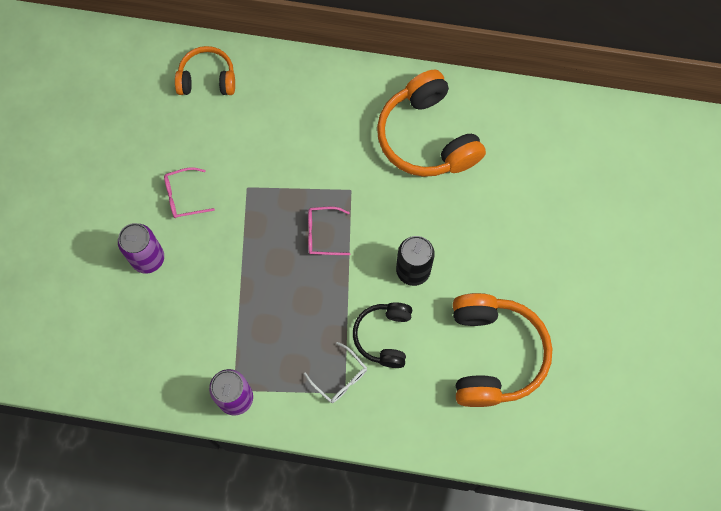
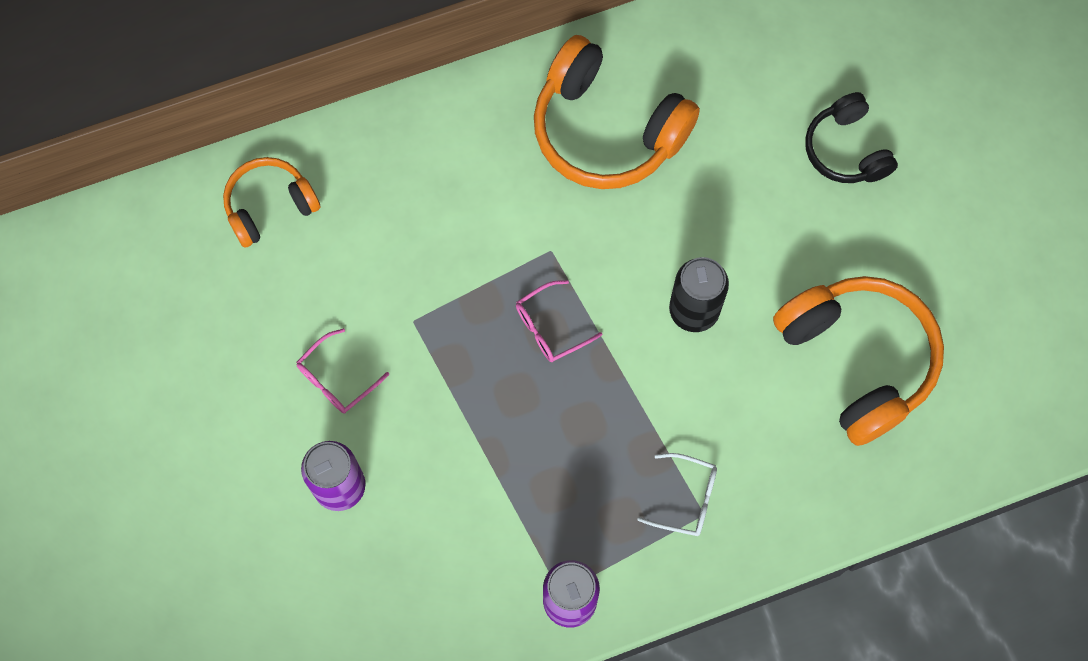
camera: 30 degrees left, 0 degrees up
black headphones [353,302,412,368] -> black headphones moved to [805,92,898,183]

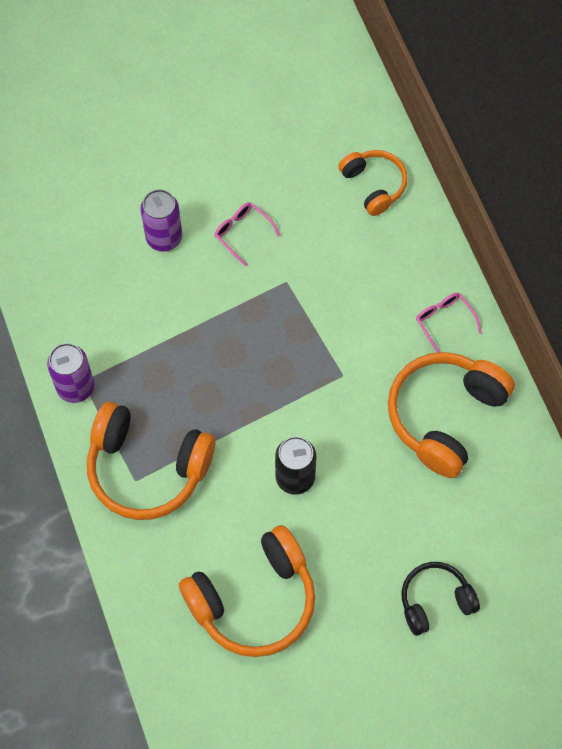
camera: 90 degrees right, 5 degrees down
pink glasses [516,280,602,362] -> pink glasses moved to [416,293,482,353]
white glasses [637,453,717,536] -> orange headphones [87,402,215,520]

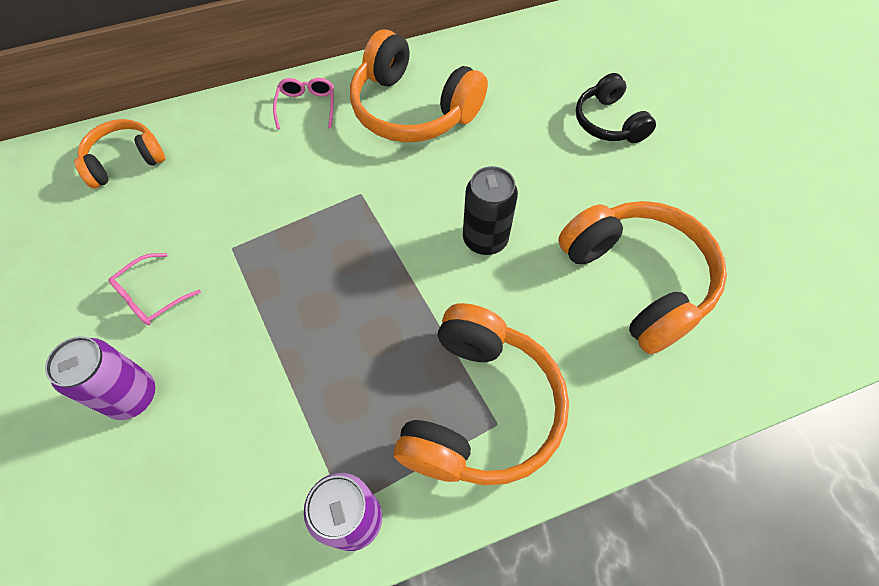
camera: 90 degrees left, 5 degrees down
pink glasses [416,293,482,353] -> pink glasses turned 120 degrees clockwise [273,78,334,129]

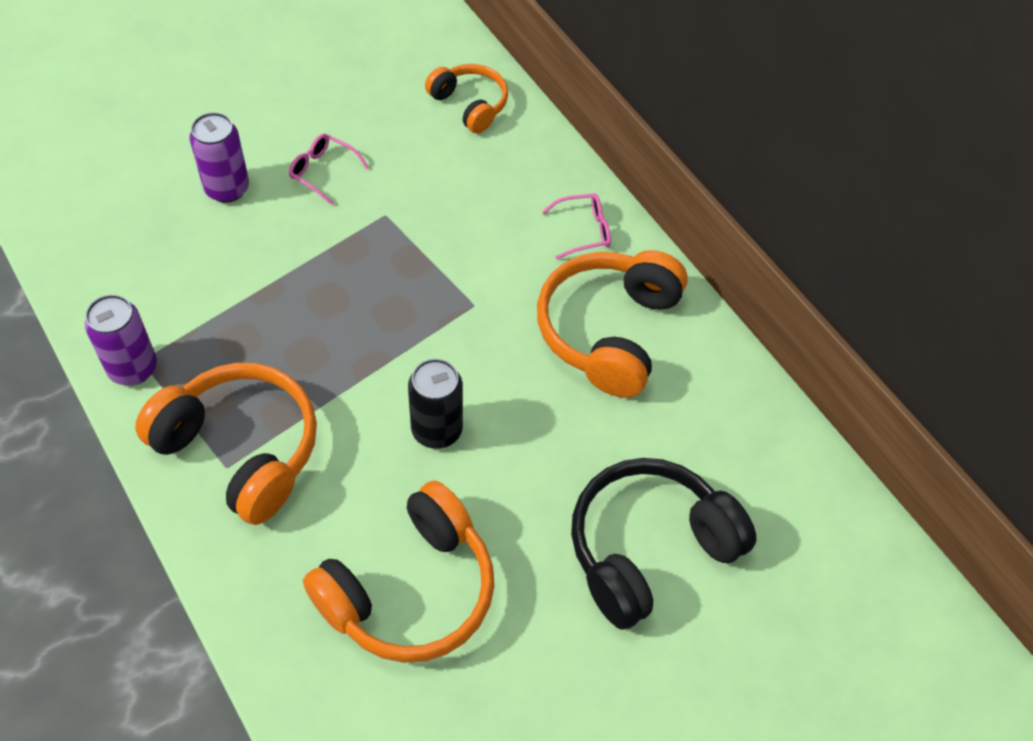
camera: 75 degrees right, 5 degrees down
orange headphones [394,303,569,485] -> orange headphones turned 150 degrees counterclockwise [135,363,317,525]
black headphones [576,73,656,143] -> black headphones [571,458,757,630], size x1.71

